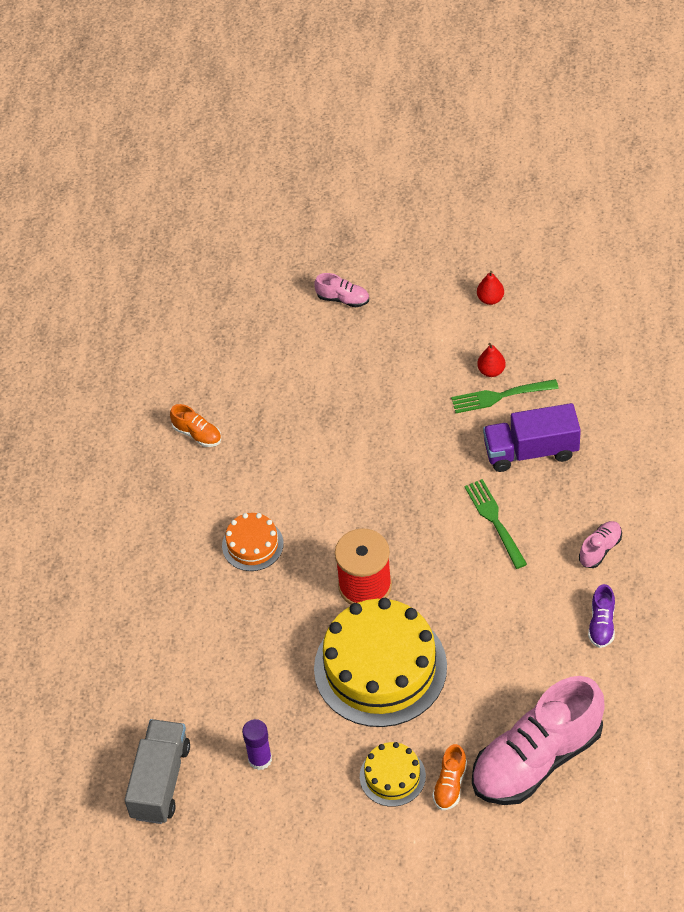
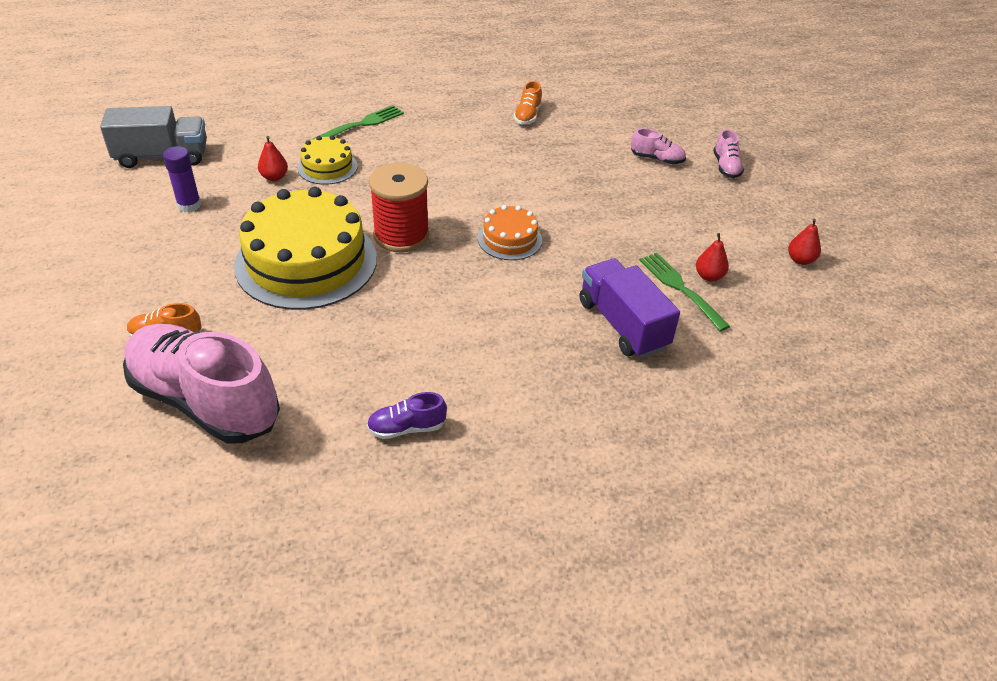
camera: 65 degrees right, 10 degrees down
orange cake [222,513,284,571] -> orange cake moved to [478,205,542,260]
yellow cake [360,742,426,807] -> yellow cake moved to [297,135,358,185]
green fork [464,479,527,569] -> green fork moved to [313,105,404,139]
pink shoe [579,521,622,568] -> pink shoe moved to [631,128,686,164]
none -> red pear [258,136,288,181]

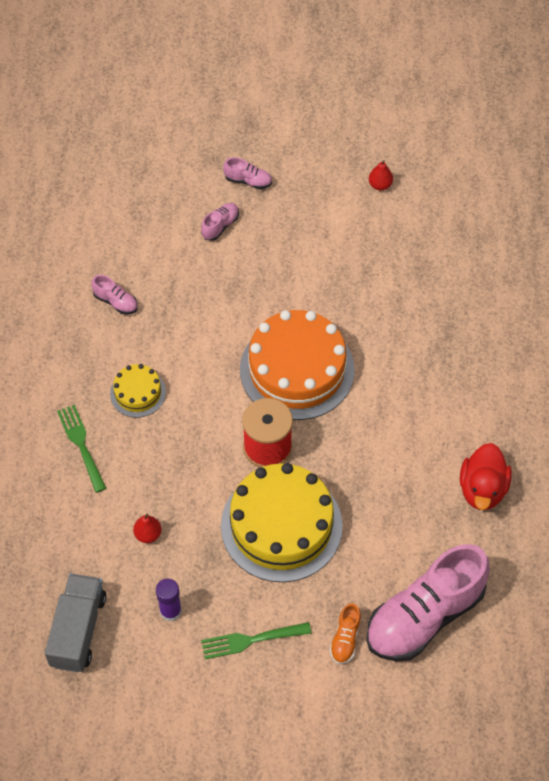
camera: 70 degrees left, 15 degrees up
yellow cake [297,135,358,185] -> yellow cake moved to [110,364,166,418]
purple shoe [367,392,447,439] -> red duck [460,443,512,510]
orange cake [478,205,542,260] -> orange cake [240,310,354,420], size x2.07
orange shoe [514,81,542,124] -> pink shoe [91,275,138,315]
purple truck [579,259,680,358] -> none
green fork [639,253,730,331] -> green fork moved to [201,622,311,659]
red pear [696,233,729,281] -> none

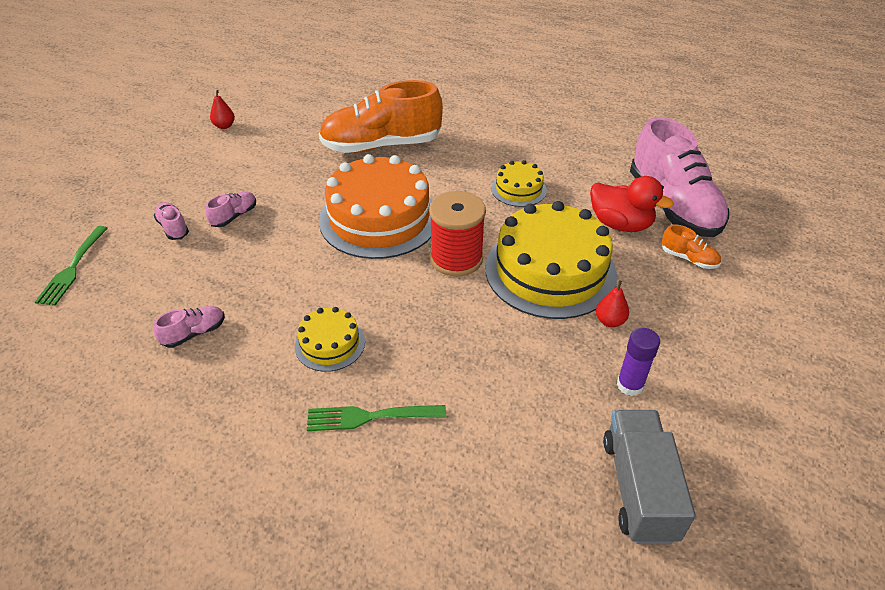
camera: 70 degrees left, 15 degrees down
grey truck [45,574,106,672] -> grey truck turned 60 degrees clockwise [603,410,695,544]
red pear [133,514,162,543] -> red pear moved to [596,280,629,327]
green fork [201,622,311,659] -> green fork moved to [35,226,108,306]
pink shoe [223,157,272,189] -> pink shoe moved to [205,191,256,227]
red duck [460,443,512,510] -> red duck moved to [590,176,674,232]
none -> orange shoe [319,80,443,153]
none -> yellow cake [491,160,547,207]

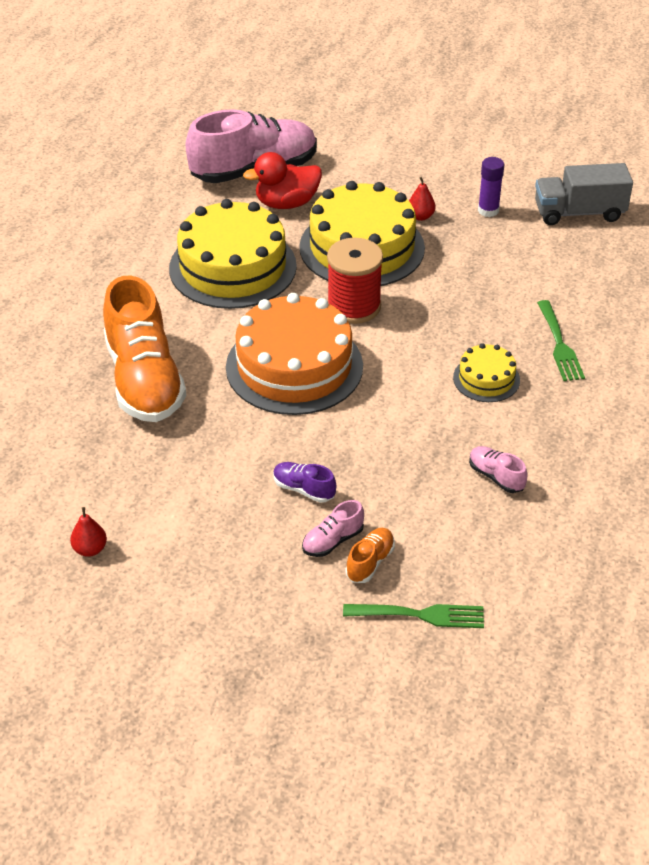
camera: 95 degrees left, 0 degrees up
pink shoe [205,191,256,227] -> purple shoe [273,462,336,503]
yellow cake [491,160,547,207] -> yellow cake [169,199,297,309], size x2.07
red duck [590,176,674,232] -> red duck turned 135 degrees counterclockwise [243,152,322,209]
orange shoe [662,224,721,269] -> orange shoe moved to [345,528,395,583]

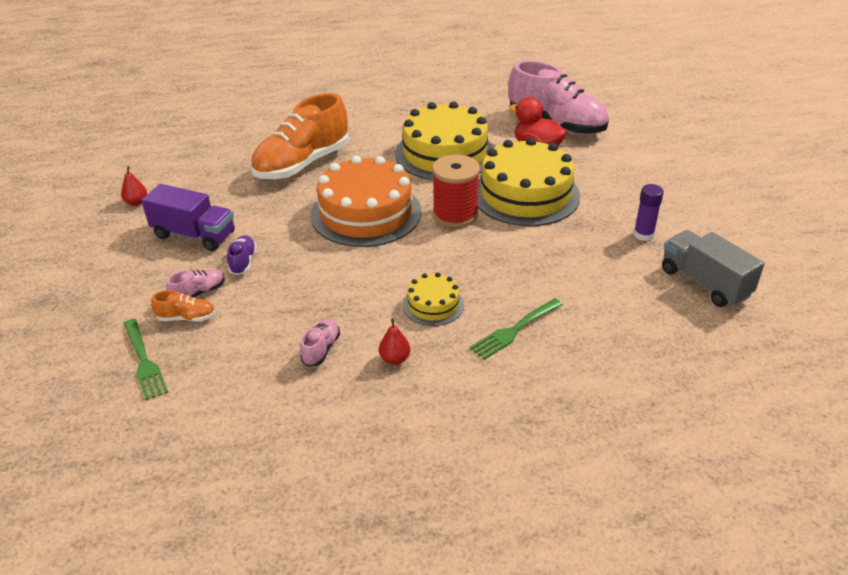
camera: 60 degrees right, 5 degrees down
pink shoe [302,500,364,557] -> pink shoe turned 120 degrees clockwise [166,269,225,298]
red pear [409,177,435,221] -> red pear moved to [379,318,410,365]
none -> purple truck [141,184,235,251]

